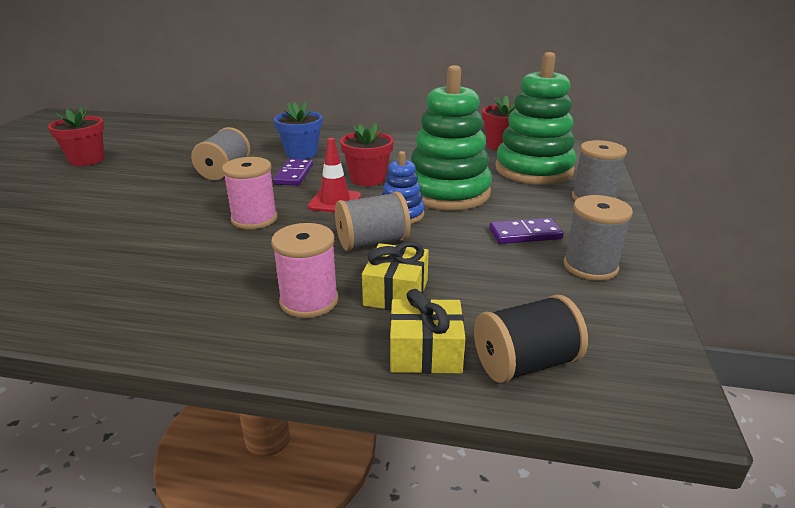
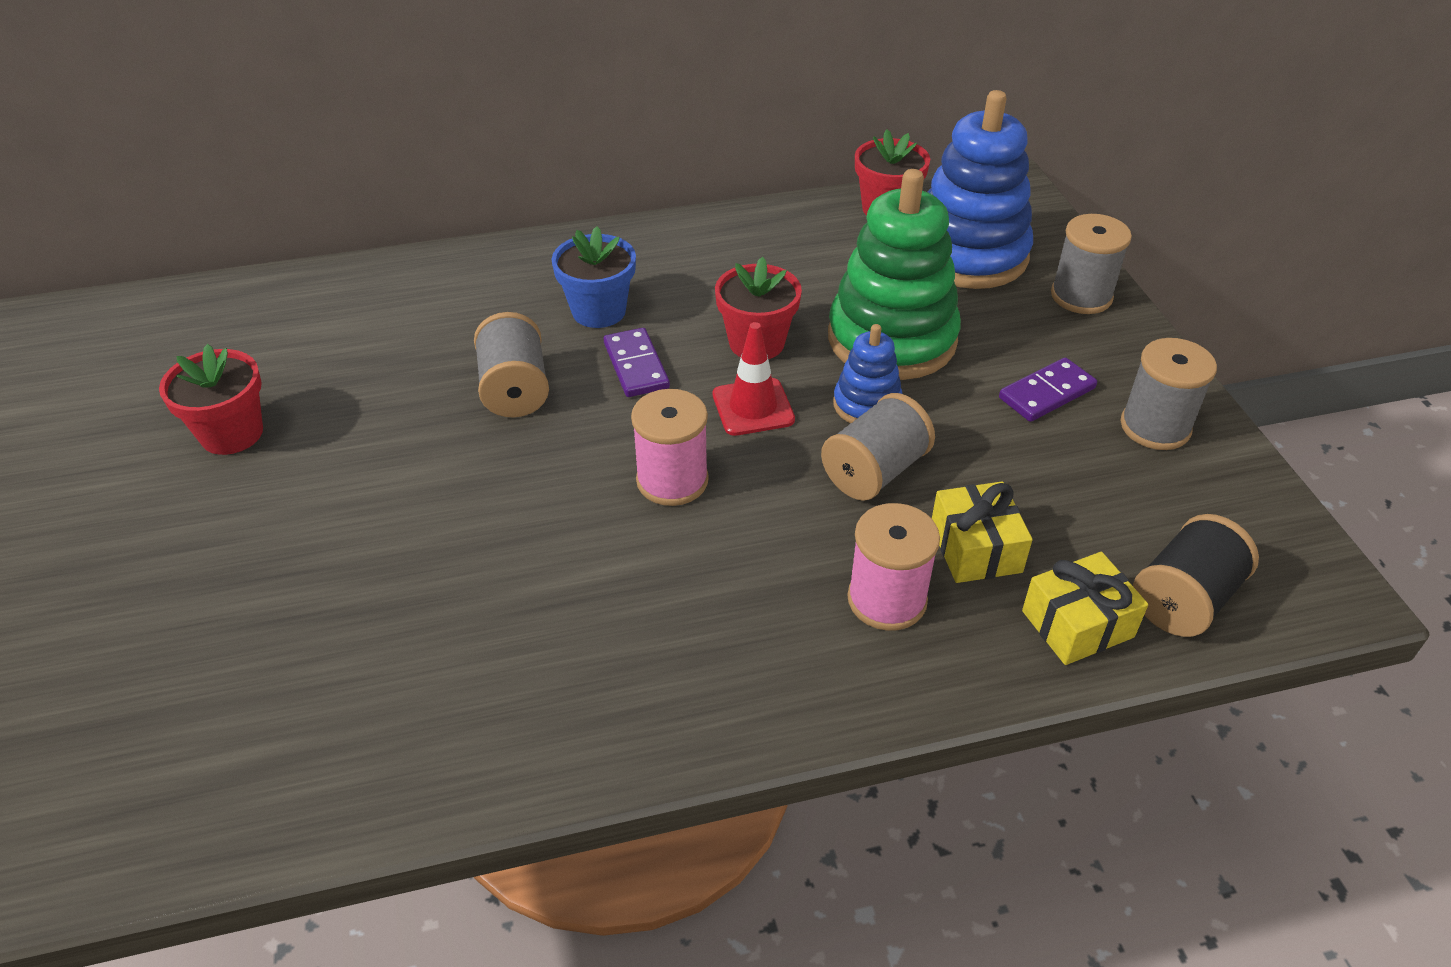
camera: 25 degrees left, 15 degrees up
green stacking toy [495,52,577,185] -> blue stacking toy [928,90,1033,289]

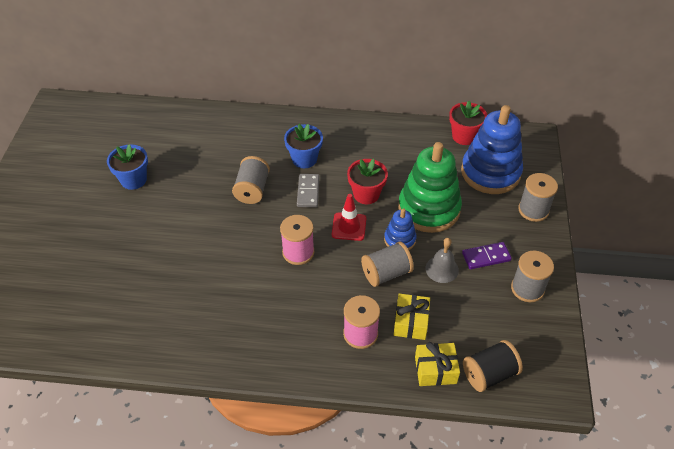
camera: 20 degrees right, 5 degrees up
red flower pot [159,344,263,455] -> blue flower pot [107,144,148,190]
purple domino [604,328,670,397] -> grey domino [297,174,319,207]
none -> grey bell [426,238,459,283]

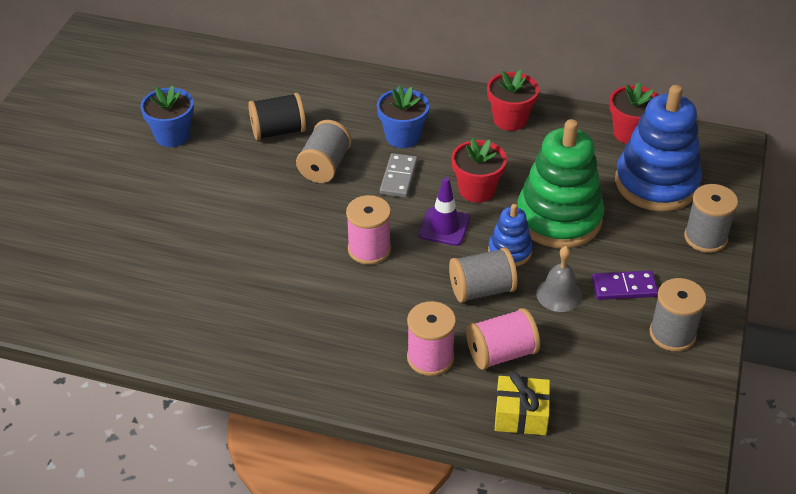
camera: 10 degrees right, 5 degrees down
red traffic cone [332,194,366,241] -> purple traffic cone [418,177,470,246]
yellow gift [394,293,430,340] -> pink spool [466,308,540,370]
black spool [463,340,523,392] -> black spool moved to [248,93,306,140]
none -> red flower pot [487,70,539,131]

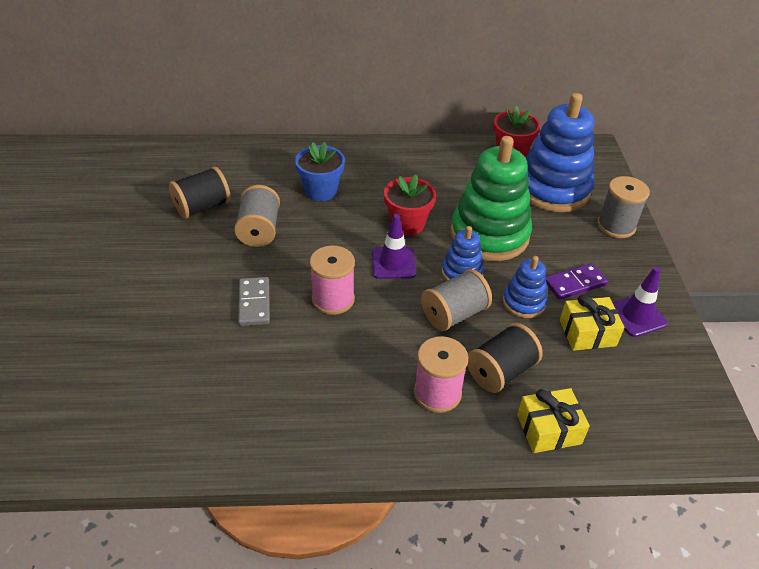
camera: 20 degrees left, 0 degrees up
blue flower pot [140,86,194,147] -> none
grey domino [380,153,418,198] -> grey domino moved to [238,277,270,326]
pink spool [466,308,540,370] -> black spool [468,323,543,393]
red flower pot [487,70,539,131] -> none
grey bell [536,246,582,312] -> blue stacking toy [503,256,548,318]
grey spool [649,278,707,352] -> purple traffic cone [612,267,668,337]
none -> yellow gift [560,294,625,351]

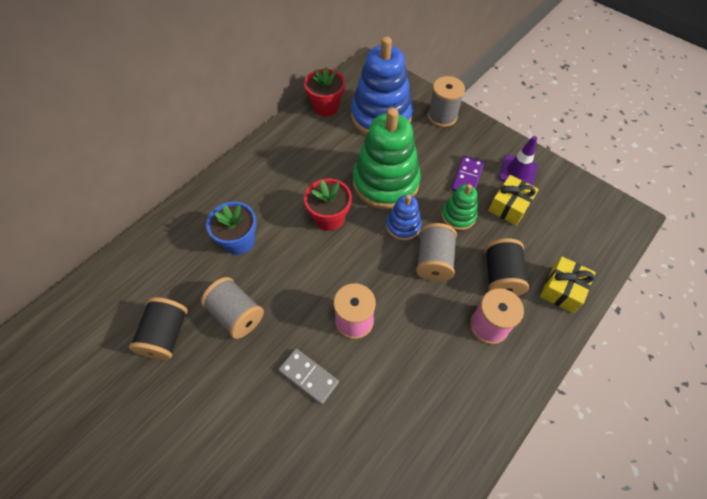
camera: 45 degrees left, 15 degrees up
purple traffic cone [372,214,416,279] -> none
blue stacking toy [503,256,548,318] -> green stacking toy [442,184,478,230]

